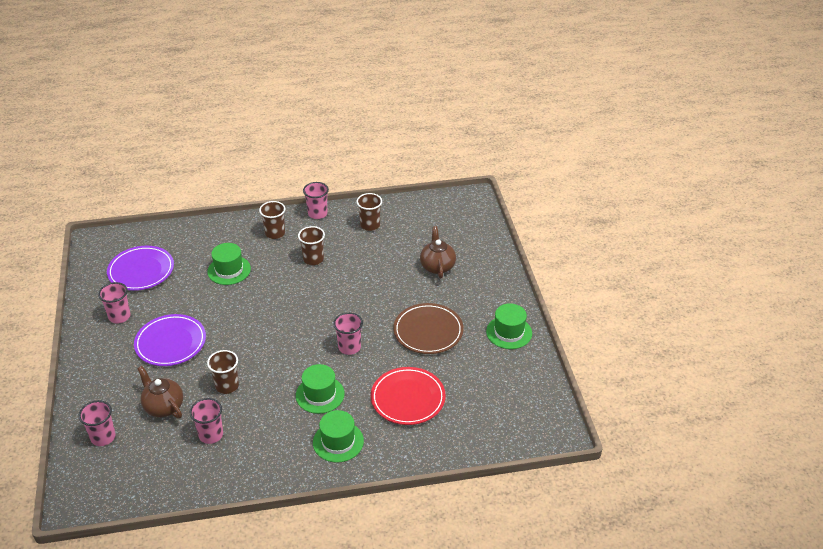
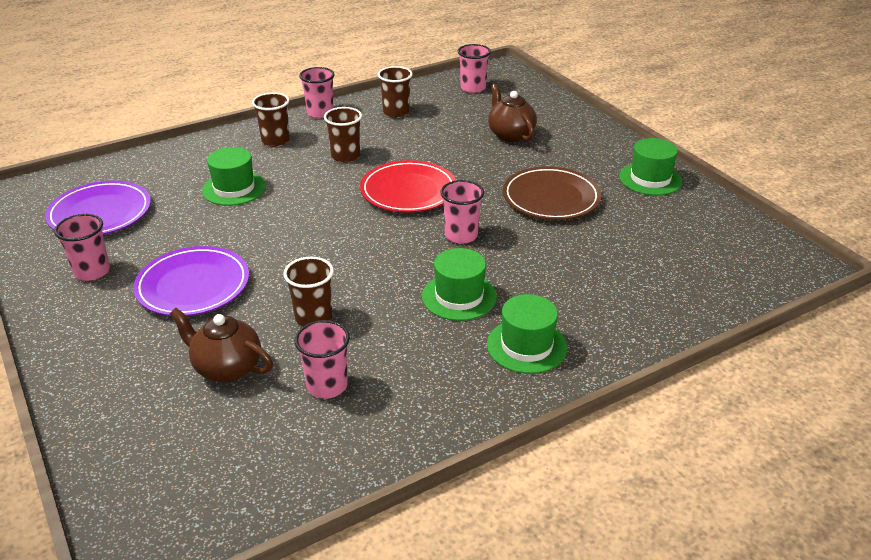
camera: 20 degrees left, 5 degrees down
pink cup [79,400,116,446] -> pink cup moved to [458,44,491,93]
red plate [371,367,446,425] -> red plate moved to [360,160,456,213]

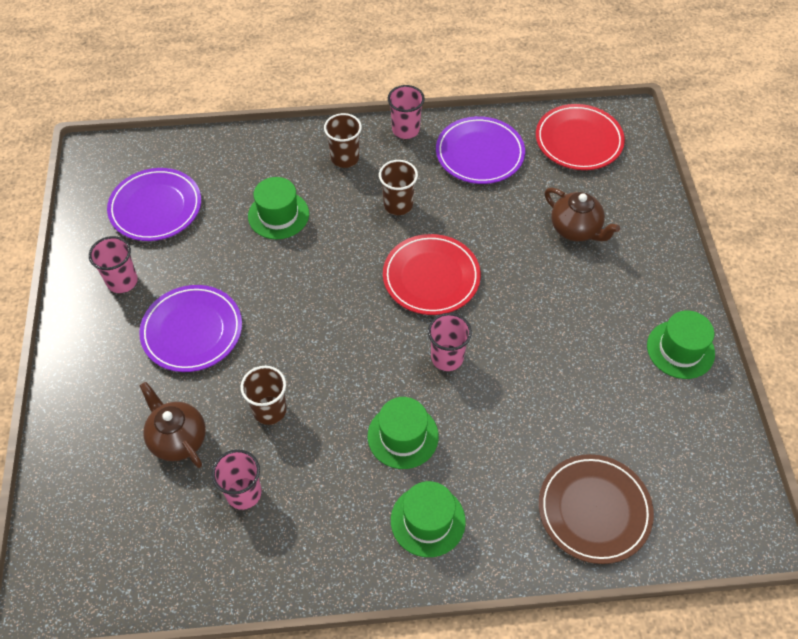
camera: 25 degrees right, 20 degrees up
brown cup [378,66,413,118] -> purple plate [436,116,525,184]
pink cup [458,44,491,93] -> red plate [536,104,625,170]
brown teapot [488,84,537,142] -> brown teapot turned 135 degrees clockwise [545,188,620,241]
brown plate [503,166,601,220] -> brown plate moved to [539,454,654,564]

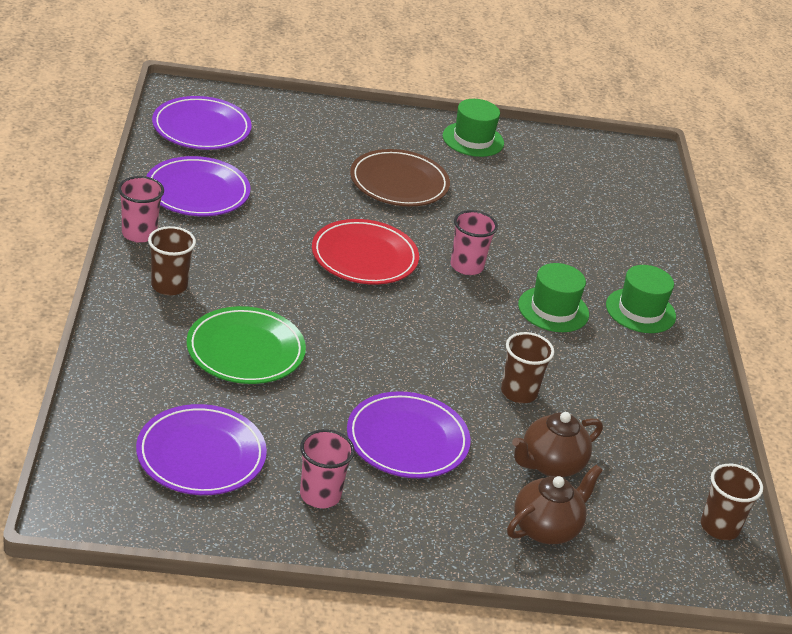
camera: 90 degrees left, 20 degrees down
pink cup [212,449,262,510] -> none
green hat [248,177,309,239] -> green plate [186,306,306,384]
brown cup [379,160,418,215] -> brown cup moved to [701,464,763,540]
red plate [536,104,625,170] -> purple plate [152,96,252,150]
brown plate [539,454,654,564] -> brown plate moved to [350,149,450,207]
brown teapot [545,188,620,241] -> brown teapot moved to [507,465,603,544]

